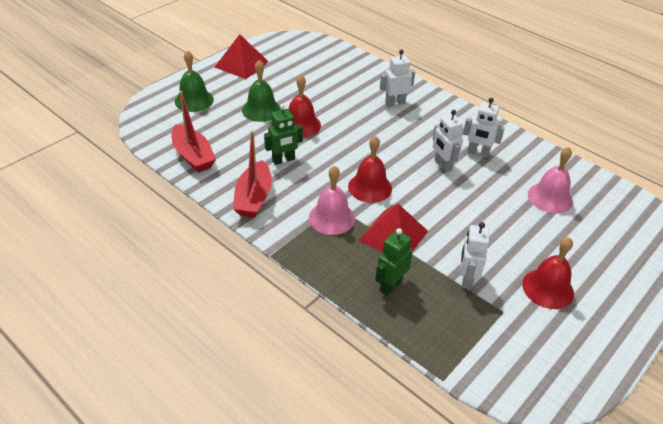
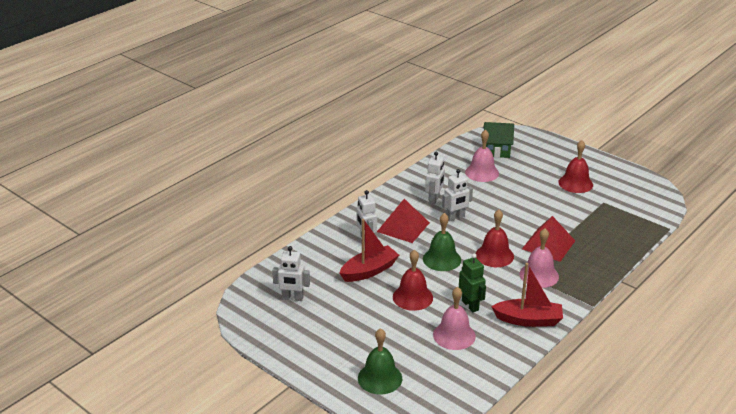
camera: 90 degrees left, 10 degrees down
red boat [171,91,216,173] -> red boat moved to [340,219,399,282]
red pyramid [215,34,269,79] -> red pyramid moved to [377,199,430,243]
green bell [242,60,281,122] -> green bell moved to [423,213,461,271]
green robot [375,228,413,295] -> none
white robot [460,222,489,289] -> white robot moved to [272,246,310,301]
none -> pink bell [433,287,476,350]
none -> green house [483,122,514,158]

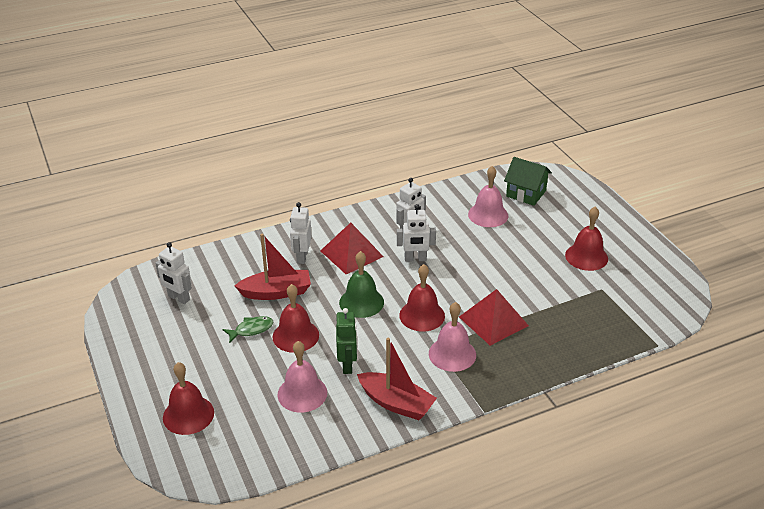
camera: 25 degrees right, 5 degrees up
green bell [358,328,402,394] -> red bell [163,362,214,435]
none -> green fish [222,316,273,343]

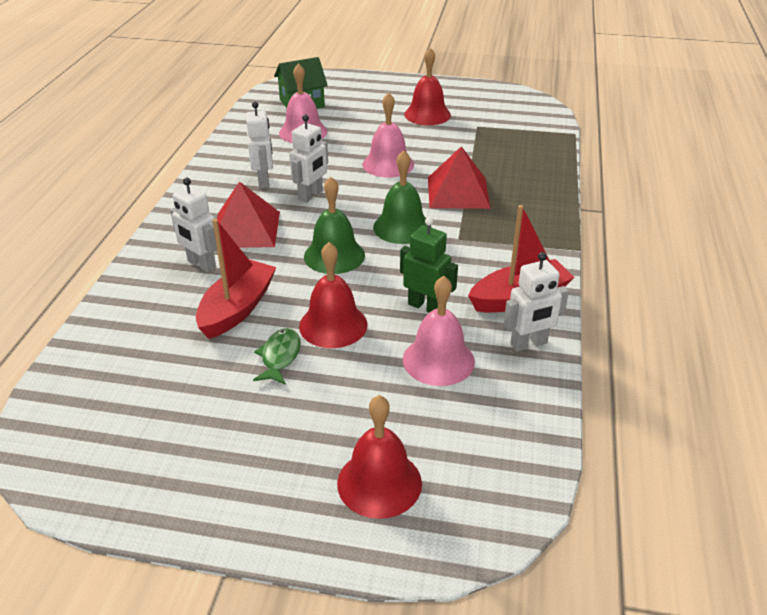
camera: 55 degrees left, 0 degrees up
white robot [155,242,192,304] -> white robot moved to [504,252,569,352]
red bell [399,264,445,332] -> green bell [373,150,431,244]
pink bell [429,302,476,372] -> pink bell moved to [362,92,414,177]

